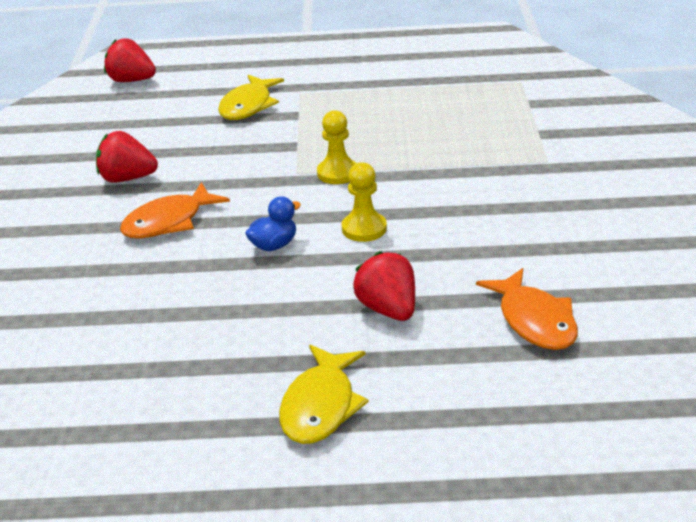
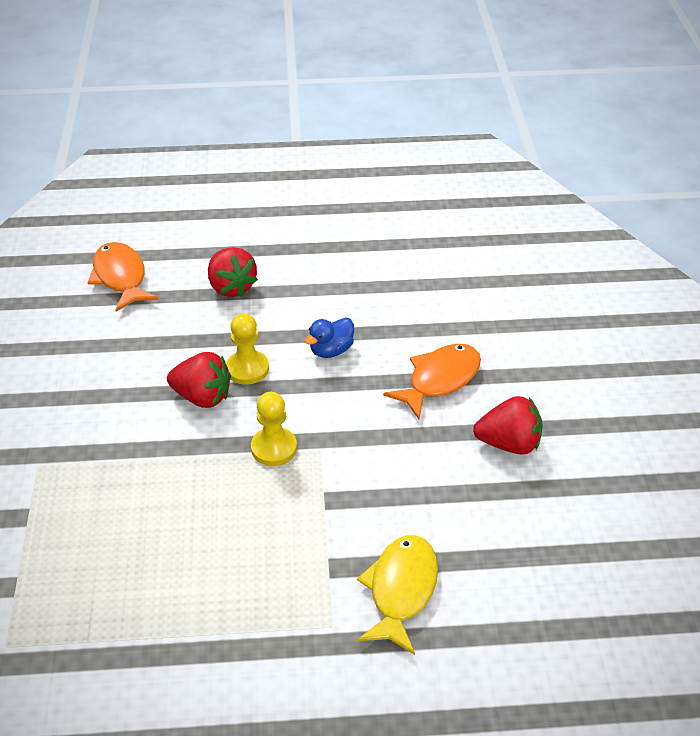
camera: 175 degrees right, 10 degrees up
red strawberry [104,38,156,82] -> red strawberry moved to [167,352,231,408]
yellow fish [279,345,369,444] -> none

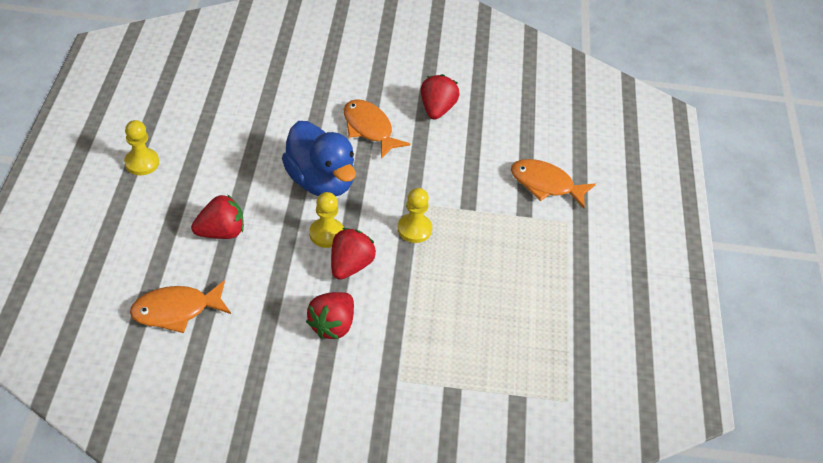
camera: 85 degrees left, 5 degrees up
blue duck [305,317,354,358] -> blue duck [282,121,356,196], size x2.15
yellow fish [357,535,438,655] -> orange fish [511,159,596,209]
none -> yellow pawn [124,120,159,175]
none -> red strawberry [306,292,354,339]

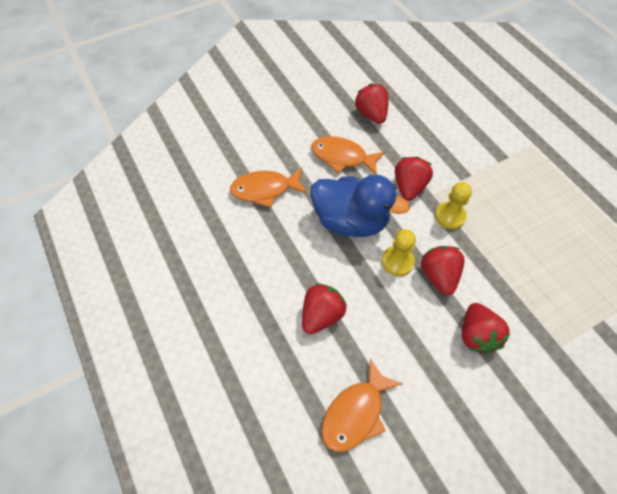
camera: 30 degrees left, 10 degrees up
yellow pawn [124,120,159,175] -> none
orange fish [511,159,596,209] -> orange fish moved to [230,168,308,207]
none -> red strawberry [395,157,433,201]

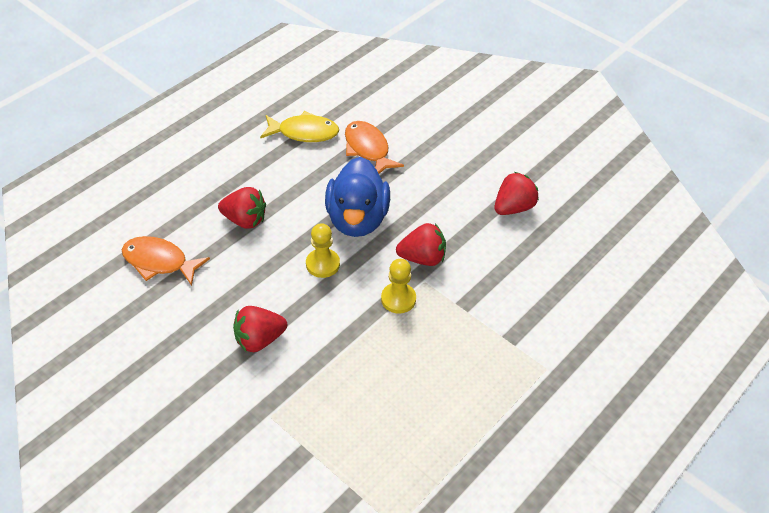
camera: 70 degrees right, 10 degrees down
orange fish [311,136,385,175] -> none
red strawberry [421,246,465,295] -> none
none -> yellow fish [260,111,339,142]

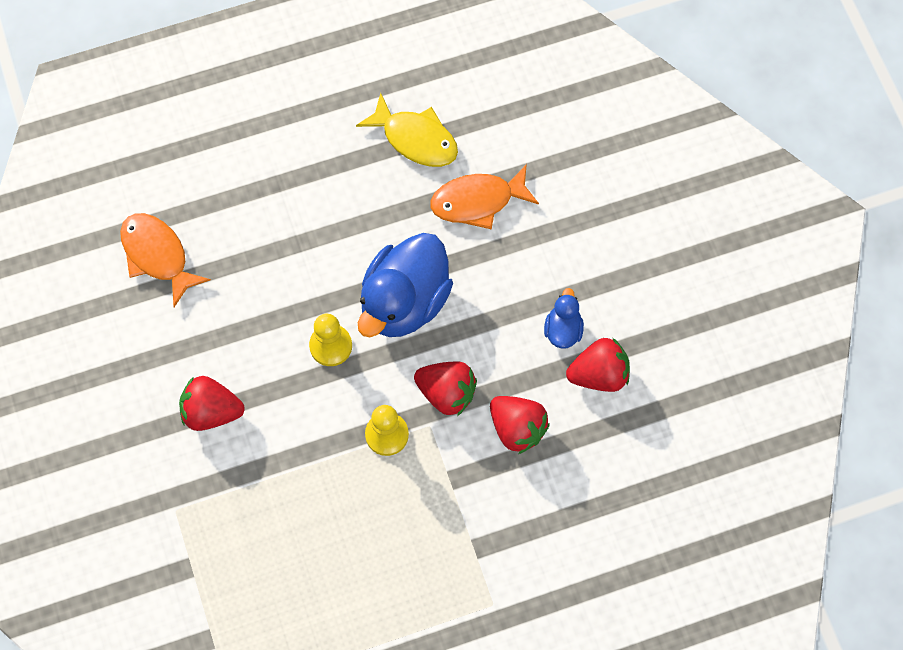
camera: 30 degrees right, 20 degrees up
red strawberry [218,187,266,229] -> red strawberry moved to [490,396,550,454]
orange fish [345,121,404,174] -> orange fish turned 105 degrees counterclockwise [431,164,539,230]
none -> blue duck [544,288,584,349]

